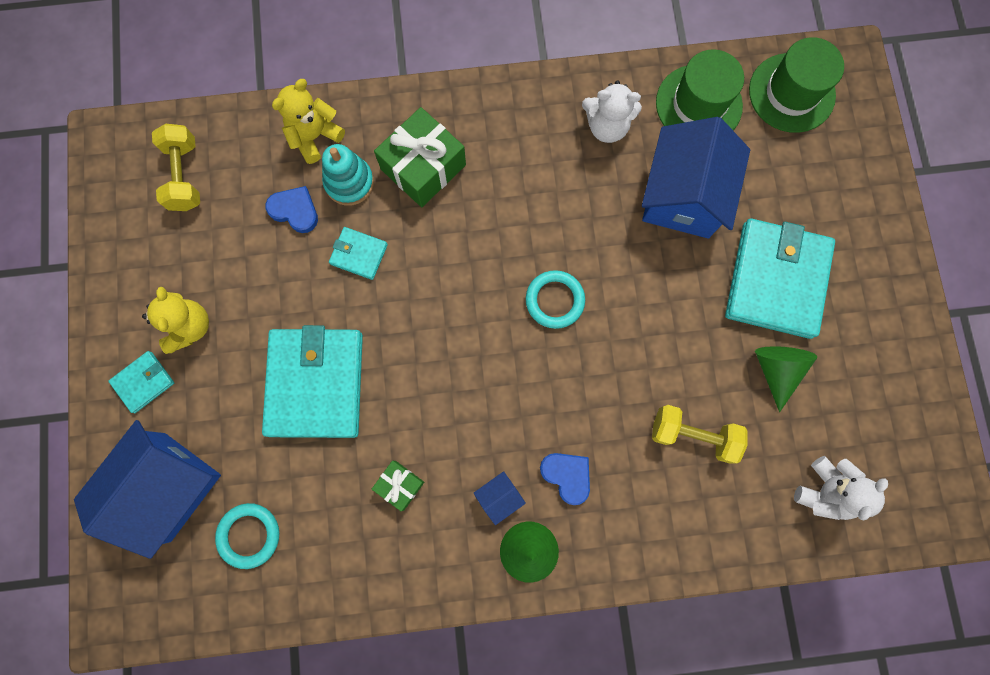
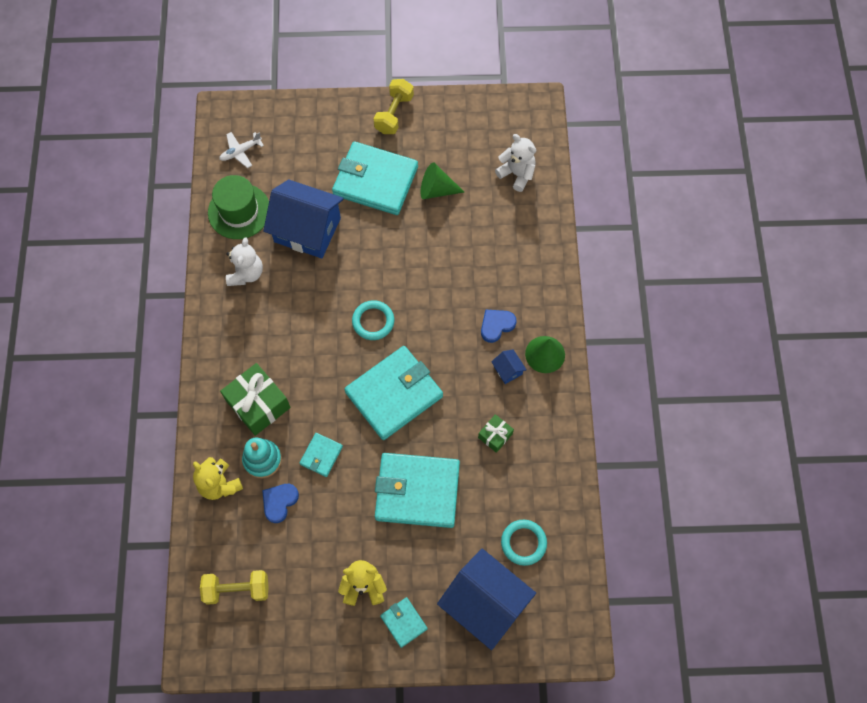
camera: 85 degrees left, 10 degrees down
yellow dumbbell [652,405,748,464] -> yellow dumbbell moved to [373,79,414,134]
green hat [749,37,844,133] -> white plane [219,132,264,168]
none -> turquoise wallet [344,346,443,440]

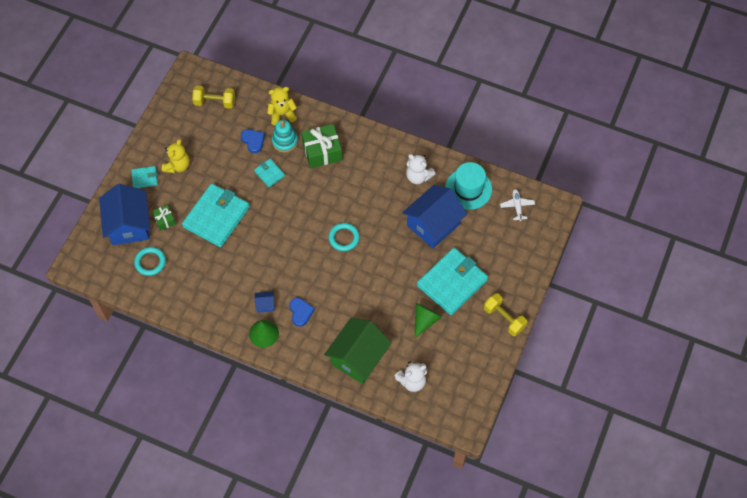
camera: 115 degrees right, 5 degrees down
yellow dumbbell [200,570,269,605] -> yellow dumbbell turned 75 degrees clockwise [192,86,235,109]
green hat [208,175,269,239] -> turquoise hat [445,162,492,210]
turquoise wallet [344,346,443,440] -> none
blue house [437,549,536,650] -> blue house turned 75 degrees counterclockwise [99,184,150,245]
green gift [478,414,514,453] -> green gift moved to [152,205,176,231]
none -> green house [324,318,392,384]

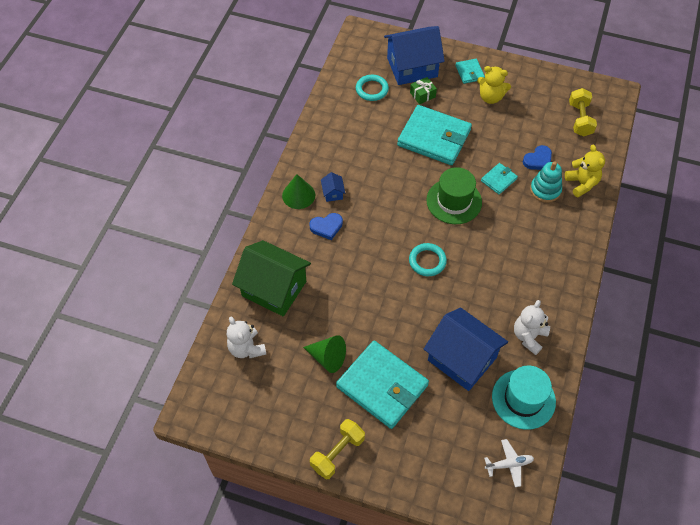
camera: 85 degrees right, 5 degrees down
green gift [301,124,342,168] -> none
none -> green hat [426,167,482,224]

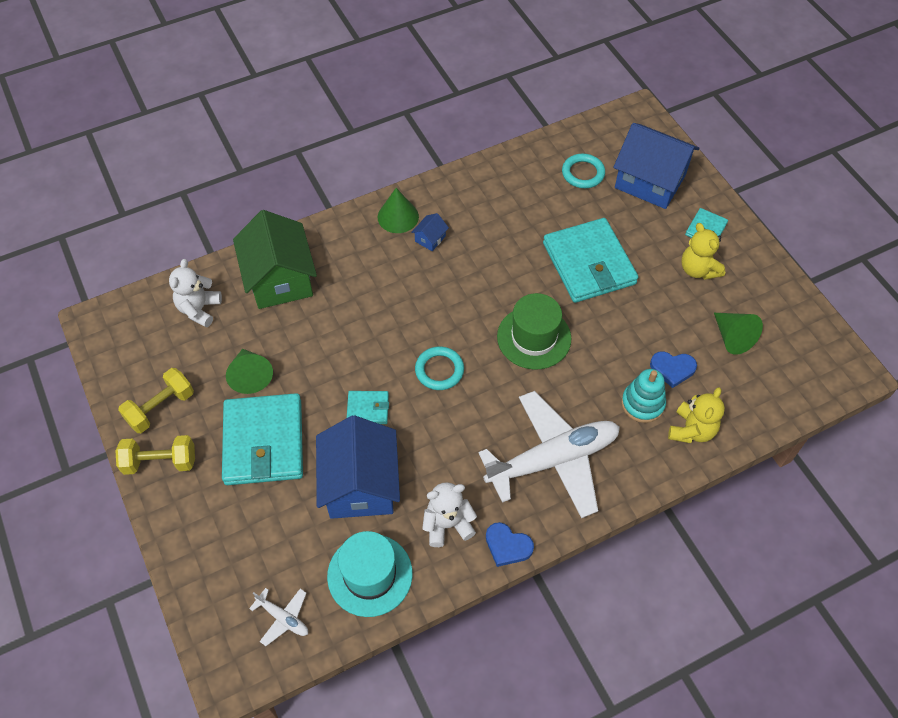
camera: 45 degrees right, 0 degrees up
blue heart [309,213,343,240] -> blue heart moved to [486,522,534,567]
green gift [410,77,437,104] -> none
turquoise wallet [481,163,518,194] -> turquoise wallet moved to [347,391,389,424]
yellow dumbbell [569,88,597,137] -> yellow dumbbell moved to [118,368,194,433]
none -> white plane [478,391,620,518]
none -> green cone [714,313,763,355]

